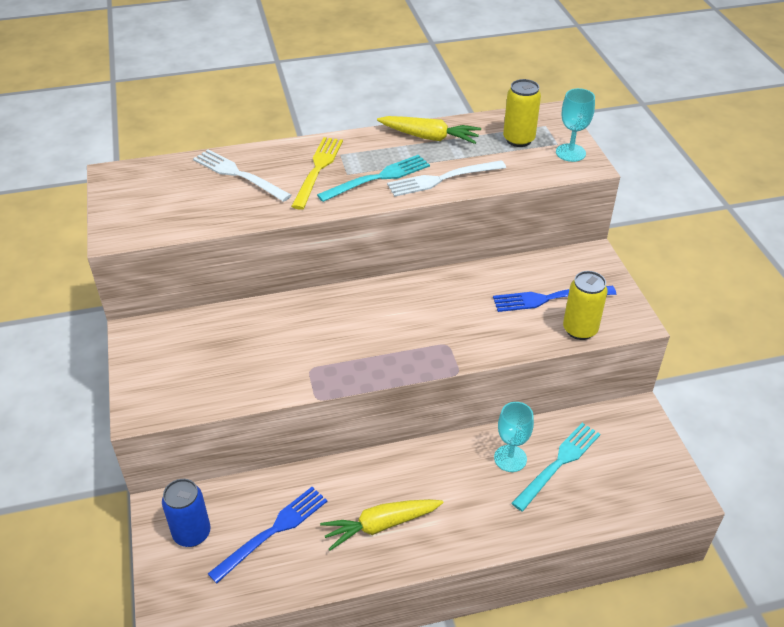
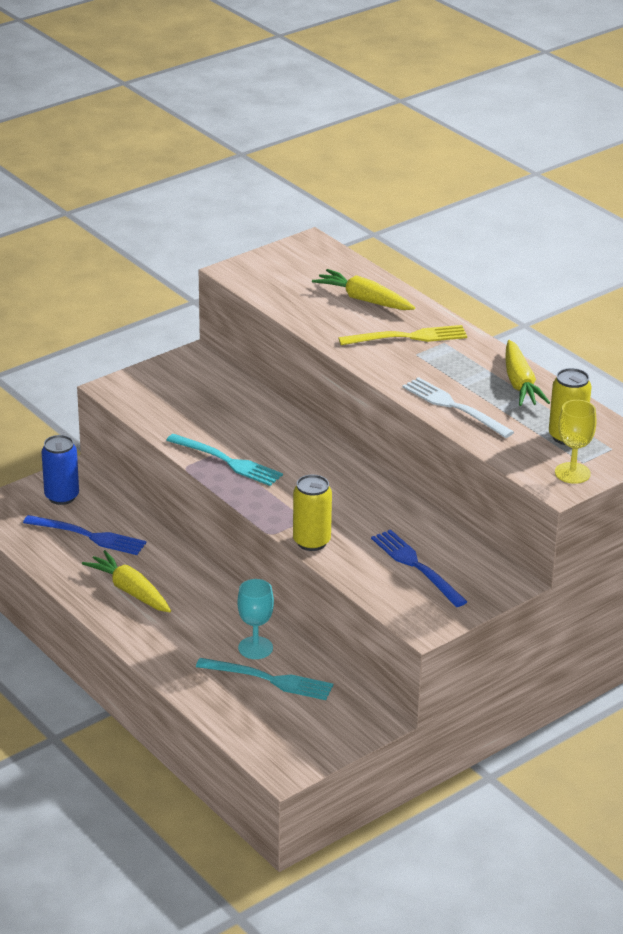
camera: 65 degrees right, 10 degrees down
white fork [193,149,291,202] -> yellow carrot [312,269,415,310]
turquoise fork [317,155,430,202] -> turquoise fork moved to [166,434,283,486]
turquoise goblet [556,88,595,162] -> yellow goblet [555,400,596,484]
yellow can [563,271,608,340] -> yellow can moved to [293,475,332,551]

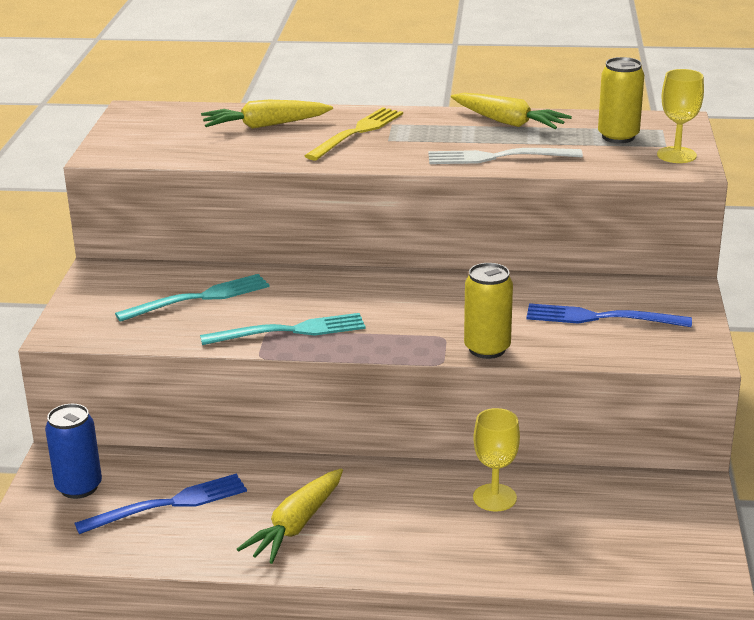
camera: 45 degrees left, 5 degrees down
yellow carrot [82,550,171,612] -> yellow carrot turned 60 degrees counterclockwise [237,468,343,564]
turquoise fork [196,658,333,700] -> turquoise fork moved to [115,274,270,322]
turquoise goblet [237,579,274,659] -> yellow goblet [473,408,520,512]

